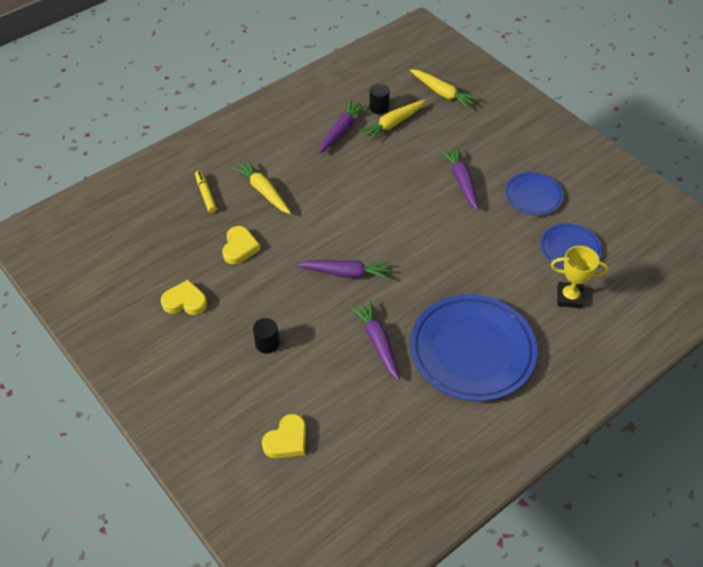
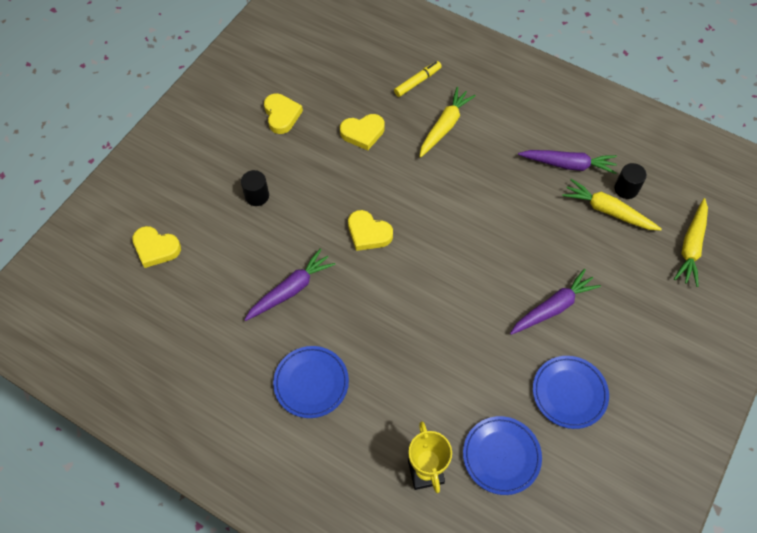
camera: 70 degrees right, 10 degrees up
purple carrot [297,260,390,279] -> yellow heart [348,210,393,251]
blue plate [410,294,537,402] -> blue plate [273,346,349,418], size x0.53

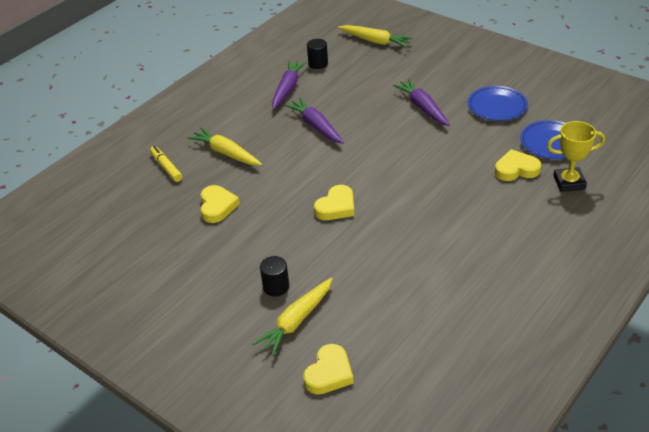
camera: 80 degrees left, 20 degrees down
purple carrot [244,248,336,321] -> purple carrot moved to [284,97,344,144]
yellow heart [264,93,303,134] -> yellow heart moved to [495,149,541,181]
blue plate [273,346,349,418] -> none
yellow carrot [562,179,662,231] -> yellow carrot moved to [252,278,333,356]

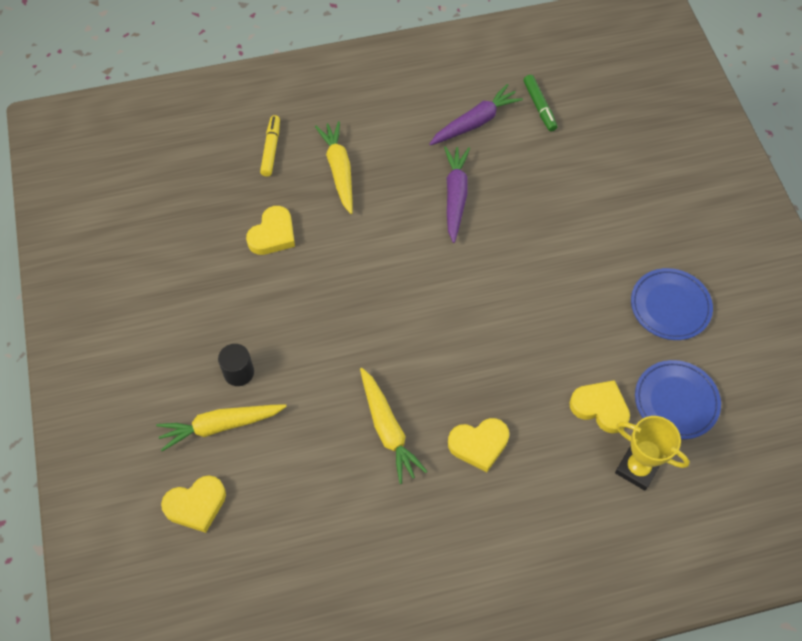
camera: 35 degrees right, 20 degrees up
black cylinder [307,39,328,69] -> green marker [523,75,557,131]
yellow heart [314,185,355,220] -> yellow heart moved to [448,418,509,472]
yellow carrot [338,25,413,48] -> yellow carrot moved to [360,368,428,484]
purple carrot [393,79,450,126] -> none

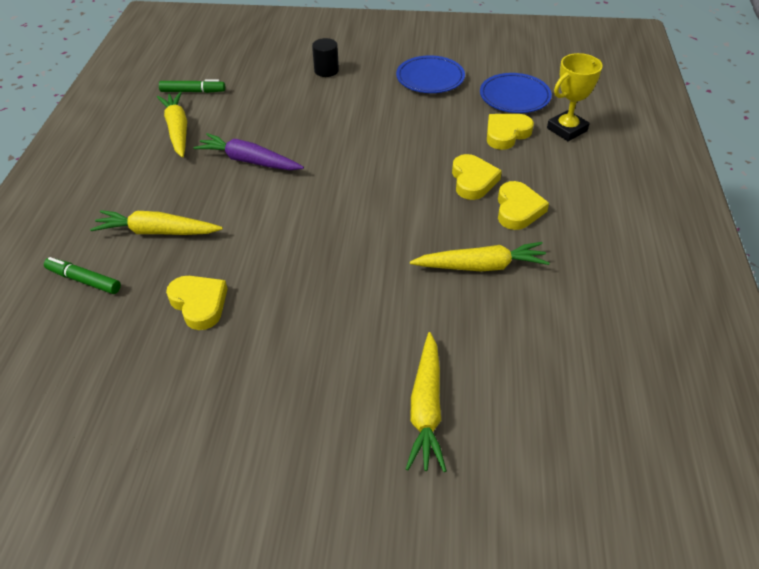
camera: 70 degrees left, 15 degrees down
yellow heart [161,475,226,533] -> yellow heart moved to [452,154,502,200]
black cylinder [218,344,254,386] -> black cylinder moved to [312,38,339,77]
yellow marker [260,115,280,177] -> green marker [44,257,121,294]
purple carrot [429,84,523,145] -> yellow carrot [157,92,187,158]

